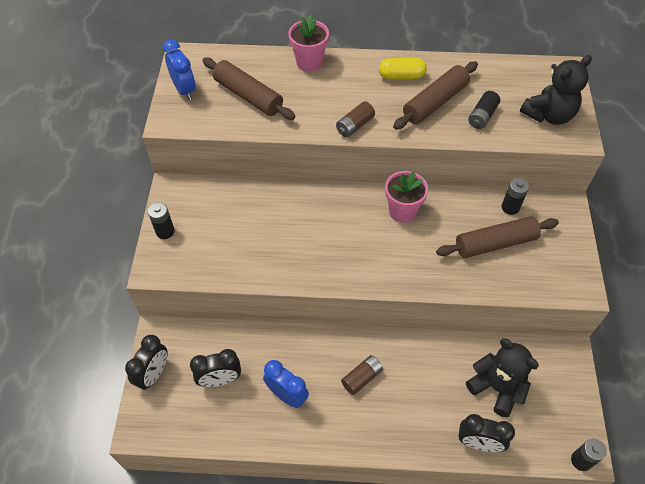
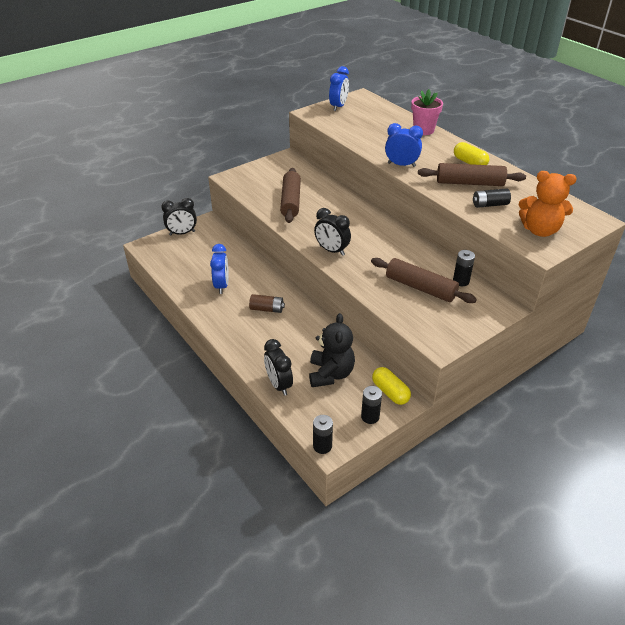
camera: 50 degrees right, 15 degrees down
black battery [148,202,175,239] -> black battery moved to [361,386,382,424]
black clock [190,349,241,387] -> black clock moved to [314,208,351,256]
brown rolling pin [202,58,295,120] -> brown rolling pin moved to [280,168,301,223]
brown battery [336,101,375,137] -> blue clock [385,123,423,167]
pink flower pot [385,171,428,223] -> none
black teddy bear [520,55,592,125] -> orange teddy bear [519,171,576,237]
none -> yellow capsule [372,367,411,405]

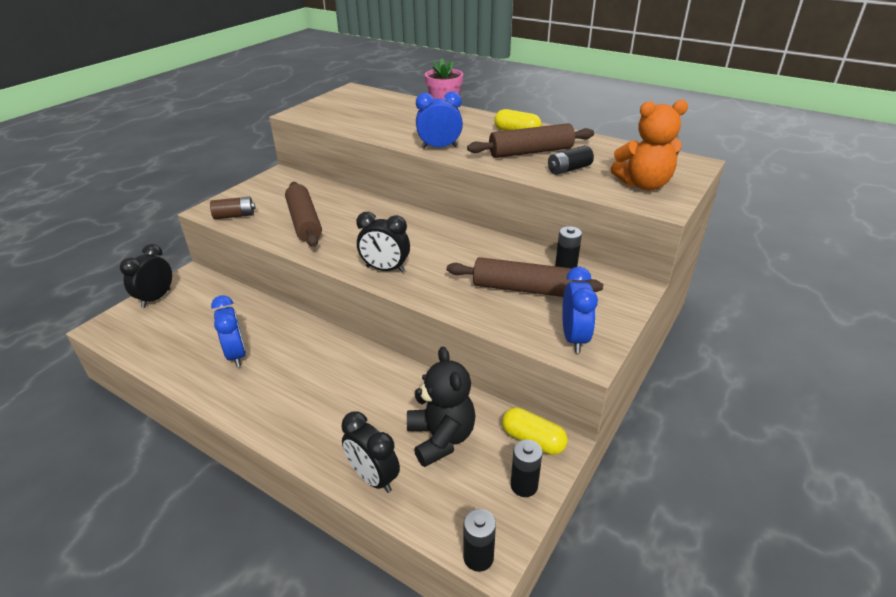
camera: 20 degrees left, 5 degrees down
black clock [161,198,197,235] -> black clock turned 150 degrees clockwise [120,244,172,308]
brown battery [249,294,285,313] -> brown battery moved to [210,197,256,219]
blue clock [329,66,349,111] -> blue clock moved to [562,267,598,353]

